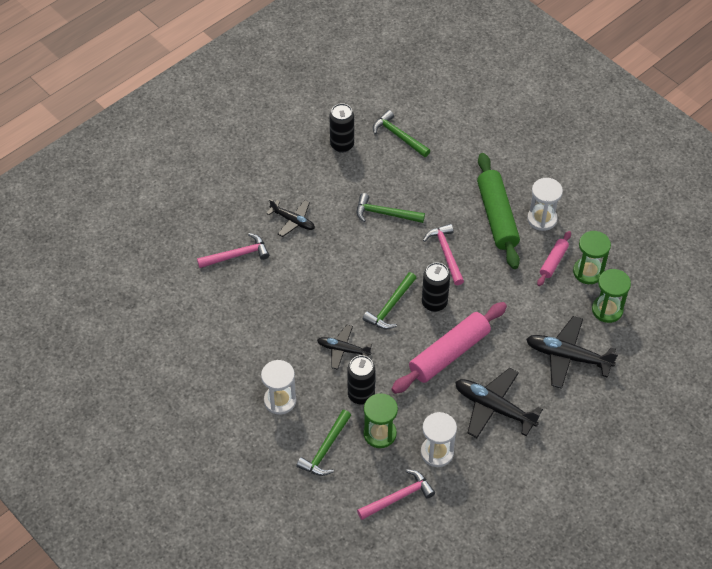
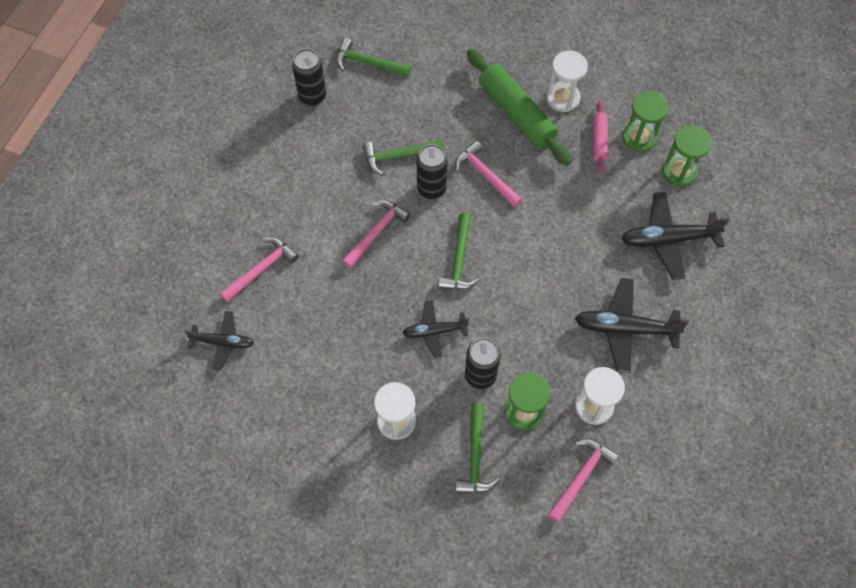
camera: 25 degrees left, 10 degrees up
black plane [266,199,315,237] -> black plane moved to [184,311,254,371]
pink rolling pin [391,302,507,394] -> none
black can [422,262,450,312] -> black can moved to [416,144,448,199]
none -> pink hammer [342,200,411,268]

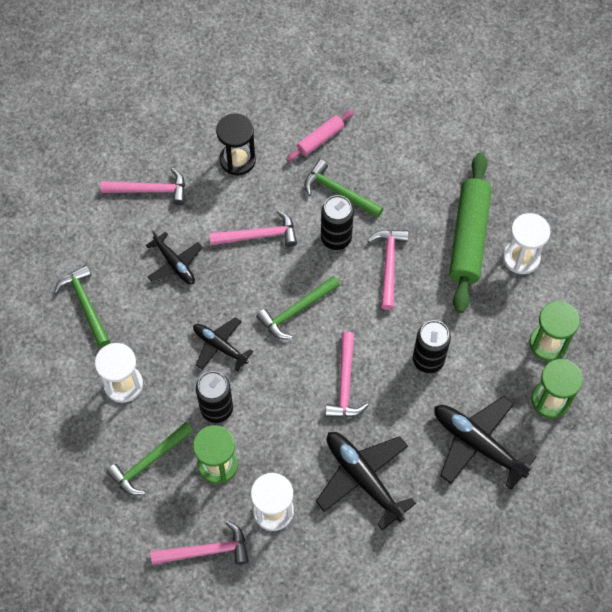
camera: 45 degrees right, 0 degrees up
black plane [184,311,254,371] -> black plane moved to [146,230,203,284]
black can [292,49,326,106] -> black can moved to [413,320,451,373]
green hammer [336,38,411,77] -> green hammer moved to [54,265,110,347]
pink rolling pin [593,101,608,174] -> pink rolling pin moved to [286,110,354,162]
none -> black hourglass [216,113,256,176]
none -> pink hammer [325,332,369,418]

